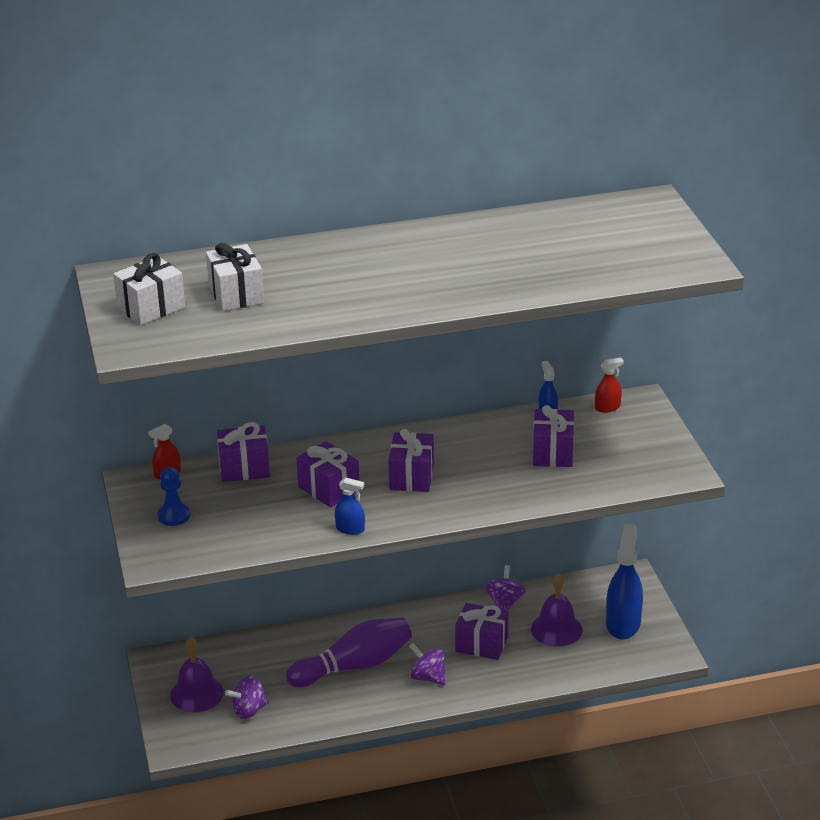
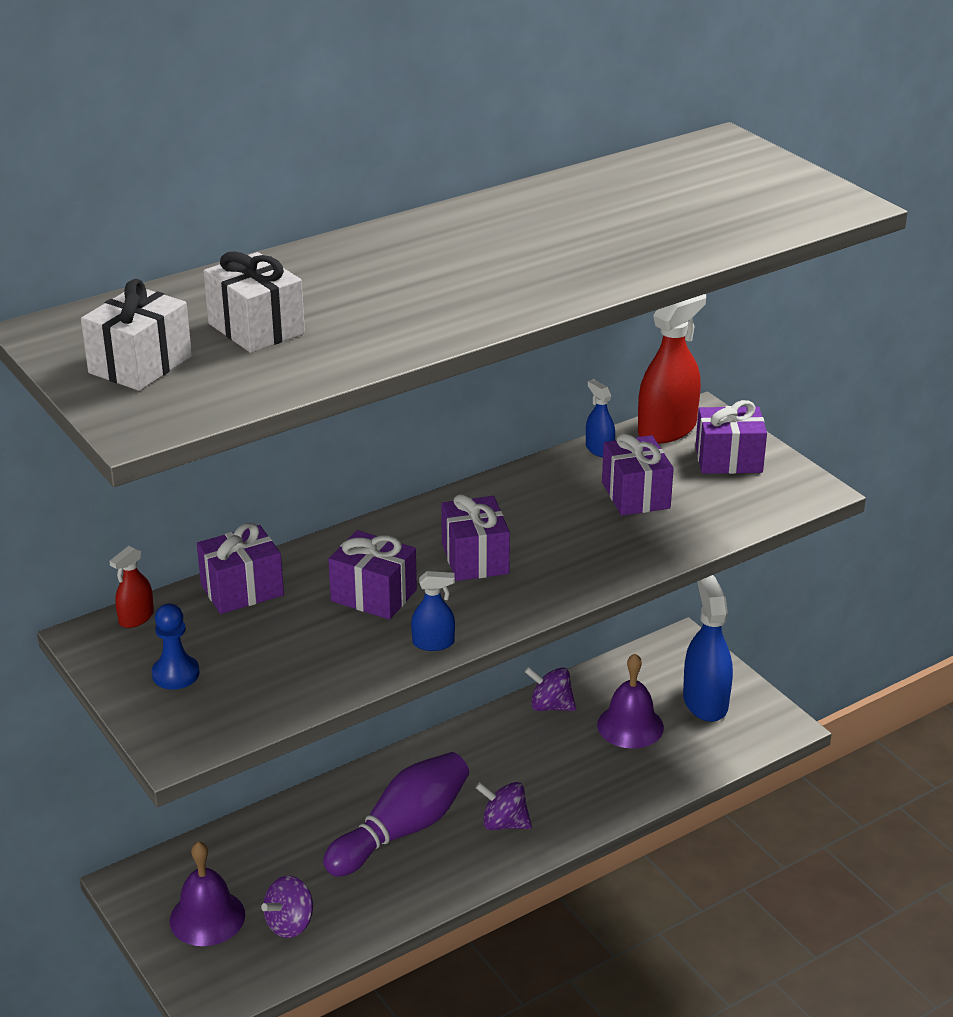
camera: 20 degrees left, 0 degrees up
purple gift [455,603,508,660] -> purple gift moved to [695,400,767,474]
purple spinning top [485,565,526,611] -> purple spinning top turned 60 degrees counterclockwise [525,667,576,711]
red spray bottle [595,357,624,413] -> red spray bottle [638,294,706,443], size x2.01

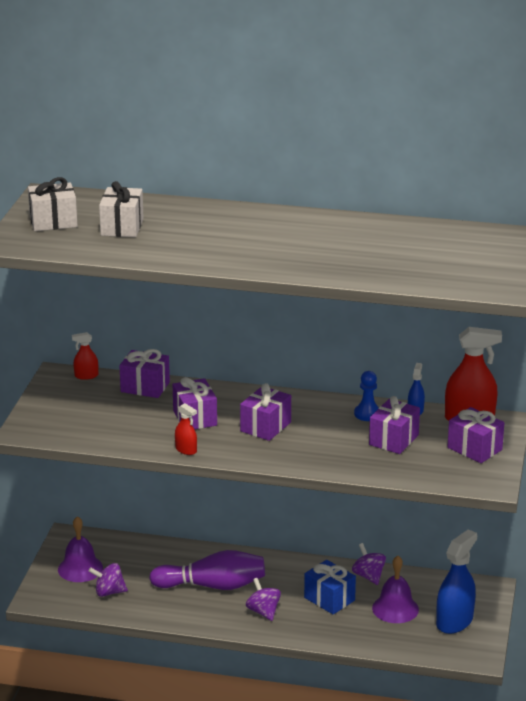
camera: 45 degrees right, 5 degrees down
blue pawn [152,604,200,690] -> blue pawn moved to [354,371,379,421]
blue spray bottle [411,571,455,651] -> red spray bottle [175,403,197,455]
none -> blue gift [304,560,356,615]

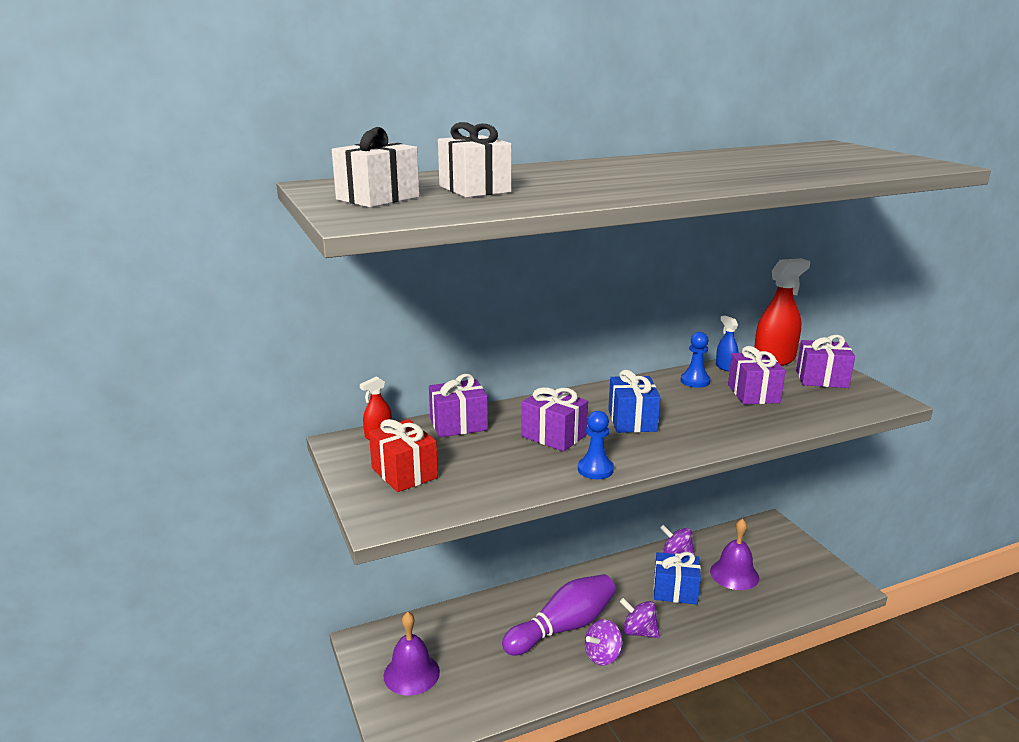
camera: 35 degrees left, 5 degrees down
purple spinning top [89,563,128,597] -> purple spinning top moved to [585,619,623,666]
red spray bottle [175,403,197,455] -> blue pawn [578,411,614,479]
purple gift [240,383,291,441] -> blue gift [608,370,661,433]
blue spray bottle [436,529,477,634] -> none
none -> red gift [369,419,438,492]

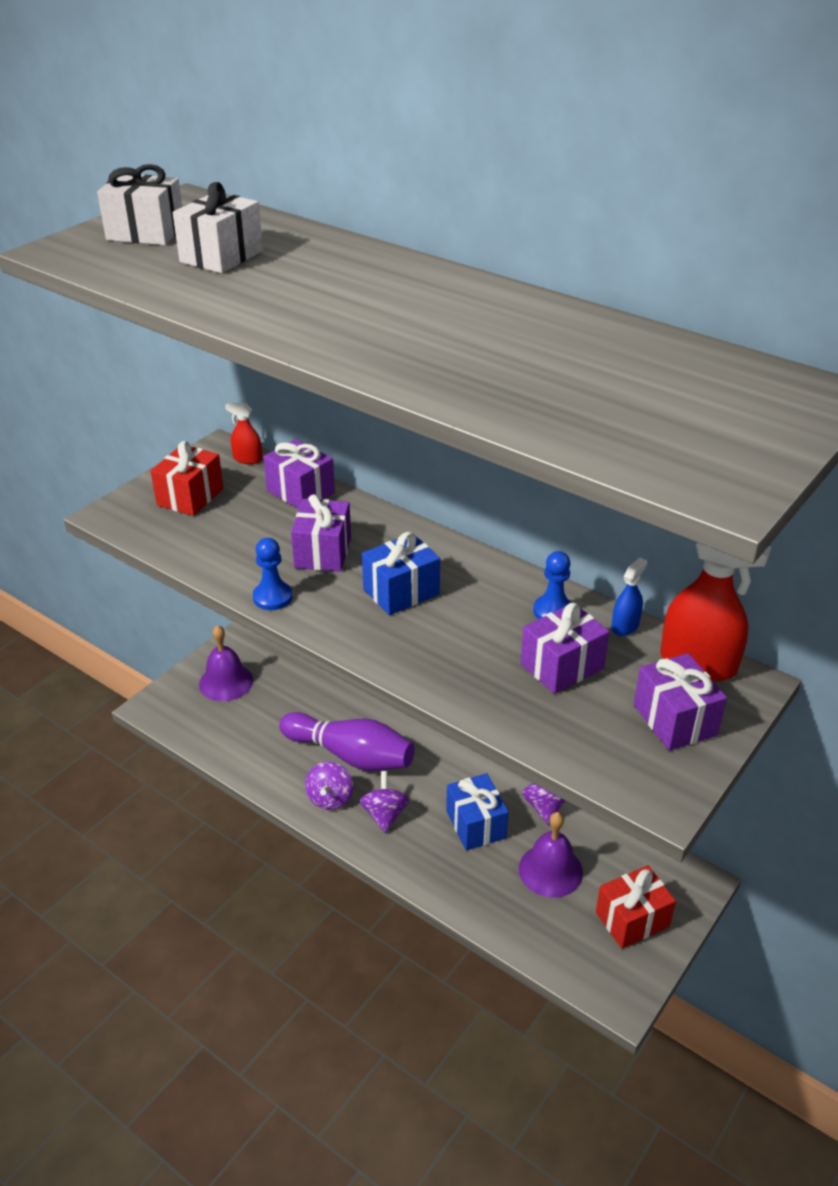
camera: 60 degrees right, 15 degrees up
purple spinning top [585,619,623,666] -> purple spinning top turned 105 degrees counterclockwise [305,762,353,810]
none -> red gift [596,865,676,949]

